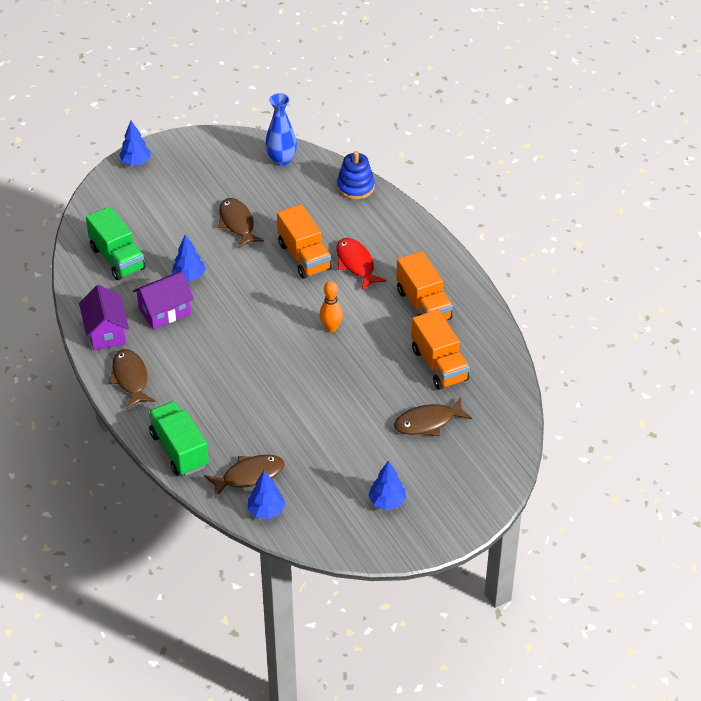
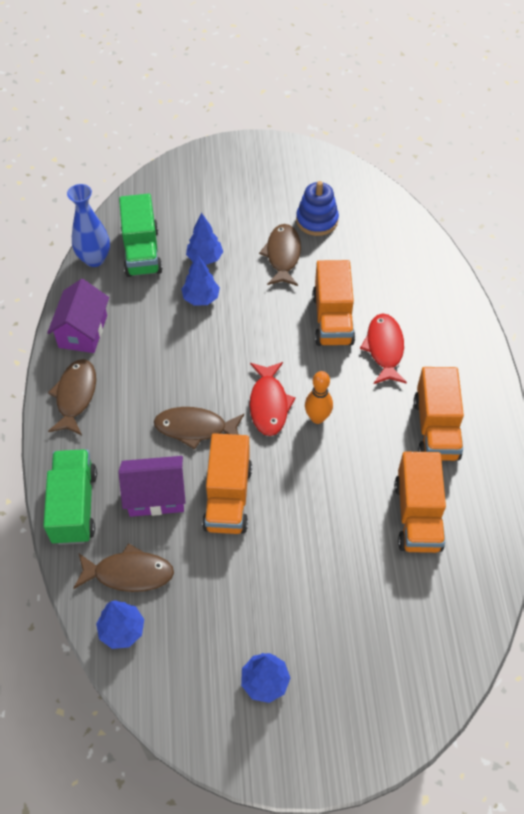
camera: 25 degrees right, 10 degrees up
blue tree [119,121,151,165] -> blue tree moved to [186,213,223,265]
purple house [133,271,194,329] -> purple house moved to [119,456,186,517]
blue vase [265,93,297,166] -> blue vase moved to [67,184,110,267]
blue stacking toy [337,151,375,200] -> blue stacking toy moved to [296,181,339,236]
brown fish [394,397,472,436] -> brown fish moved to [154,407,244,450]
none -> orange truck [202,433,252,534]
none -> red fish [250,362,296,436]

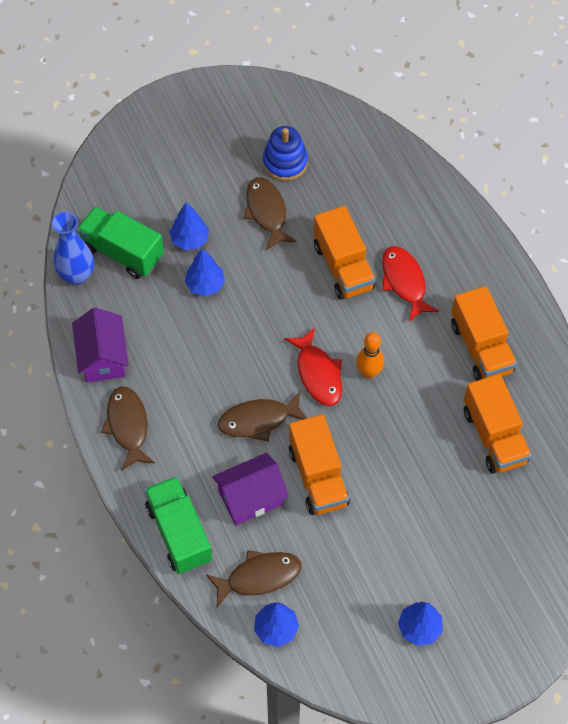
camera: 20 degrees left, 5 degrees up
green truck [119,194,163,277] -> green truck turned 150 degrees clockwise [77,206,164,279]

